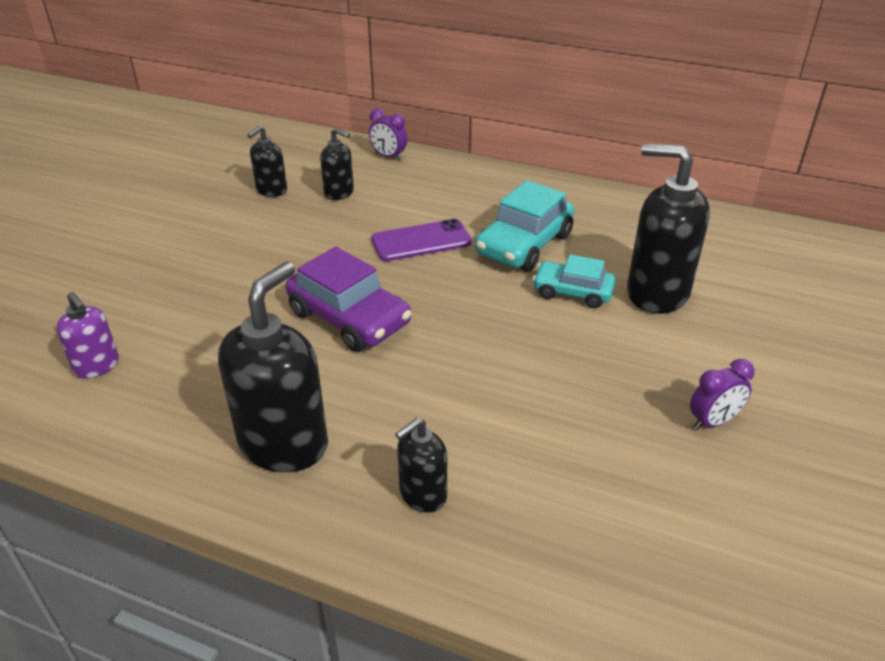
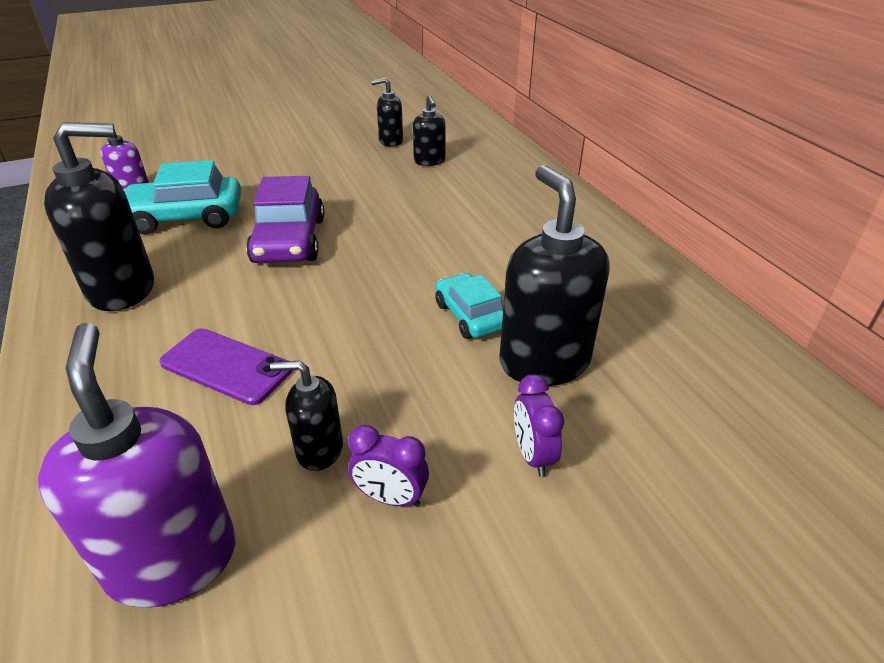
camera: 45 degrees right, 0 degrees up
purple clock [369,108,408,160] -> purple clock moved to [514,374,564,477]
purple phone [371,219,472,261] -> purple phone moved to [159,328,293,405]
black soap dispenser [395,418,447,512] -> black soap dispenser moved to [270,360,343,471]
turquoise car [475,180,574,271] -> turquoise car moved to [123,160,241,234]
none -> purple soap dispenser [38,323,236,608]

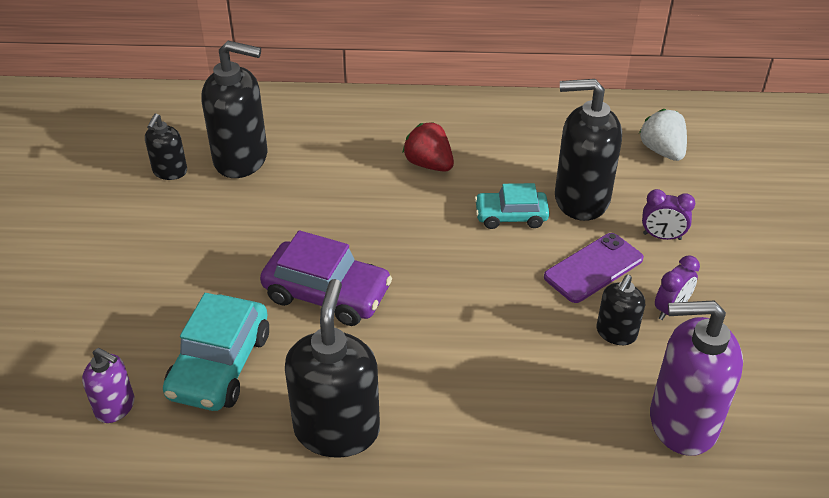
camera: 65 degrees left, 5 degrees up
purple phone [159,328,293,405] -> purple phone moved to [544,233,644,303]
black soap dispenser [413,95,446,166] -> black soap dispenser [201,41,267,178], size x1.89
none -> red strawberry [403,122,454,172]
none -> white strawberry [639,109,687,161]

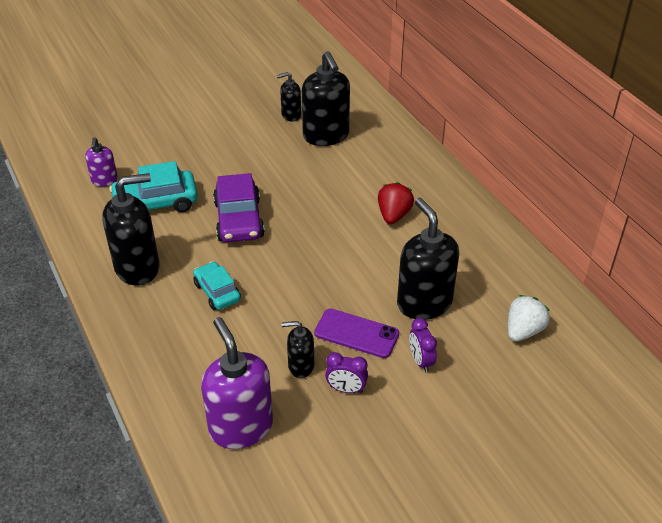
camera: 60 degrees right, 0 degrees up
turquoise car [475,183,549,229] -> turquoise car moved to [193,261,241,310]

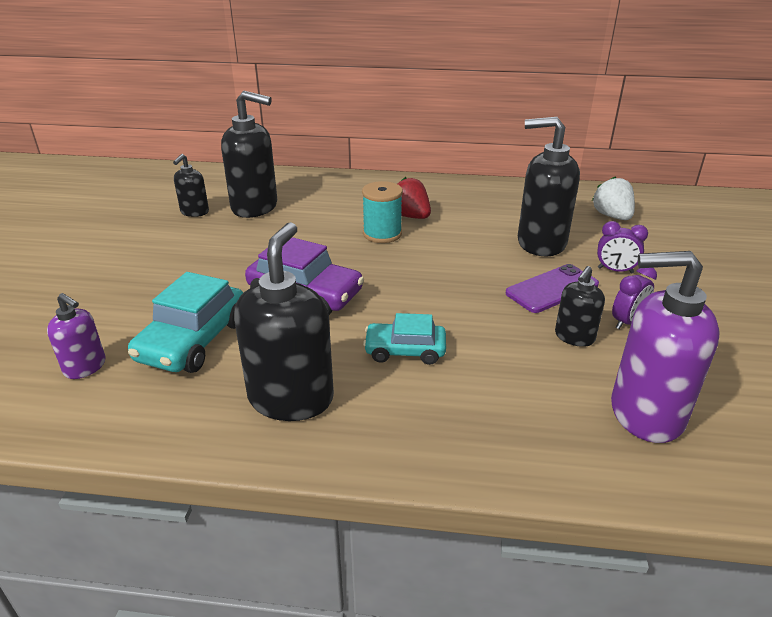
camera: 55 degrees left, 10 degrees down
none -> turquoise spool [362,181,403,243]

